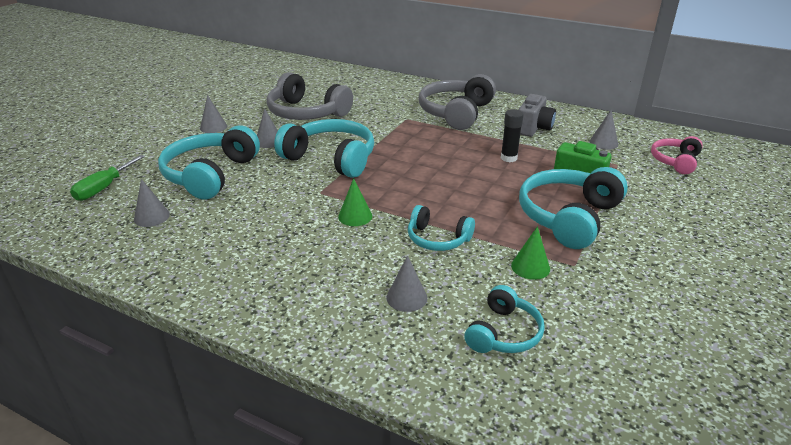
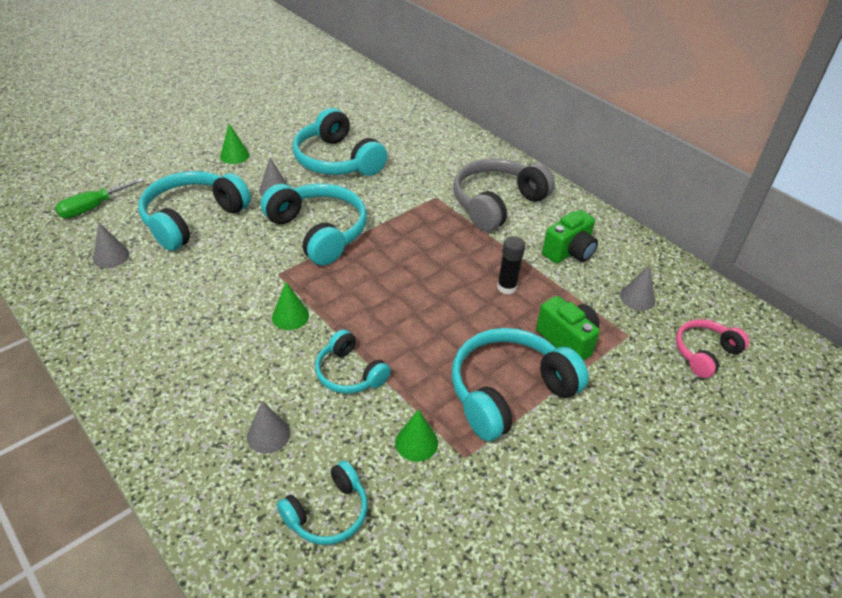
camera: 20 degrees right, 10 degrees up
grey cone [200,95,227,133] -> green cone [220,123,249,164]
grey headphones [267,72,353,120] -> turquoise headphones [292,108,387,176]
grey camera [519,94,556,137] -> green camera [542,210,598,264]

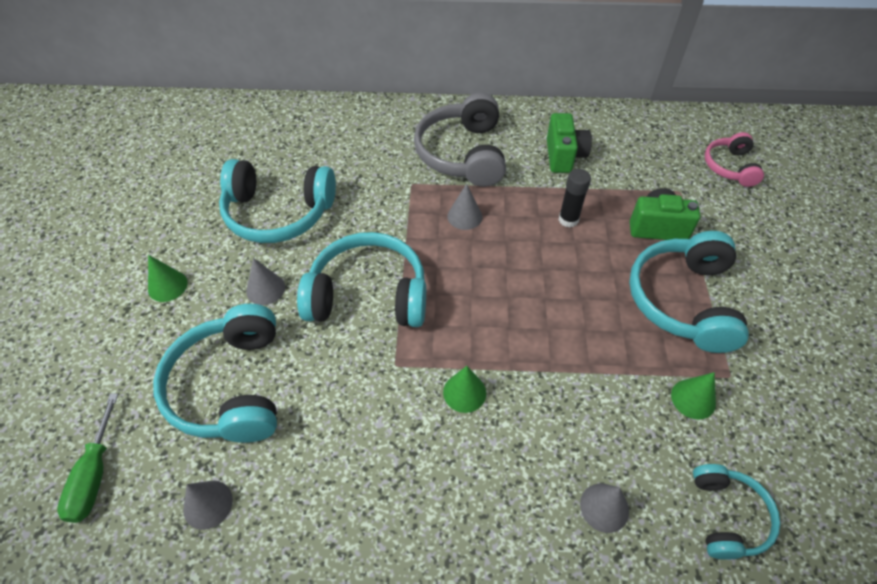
camera: 45 degrees left, 10 degrees up
turquoise headphones [315,329,391,394] -> none
grey cone [620,265,655,311] -> grey cone moved to [447,183,482,230]

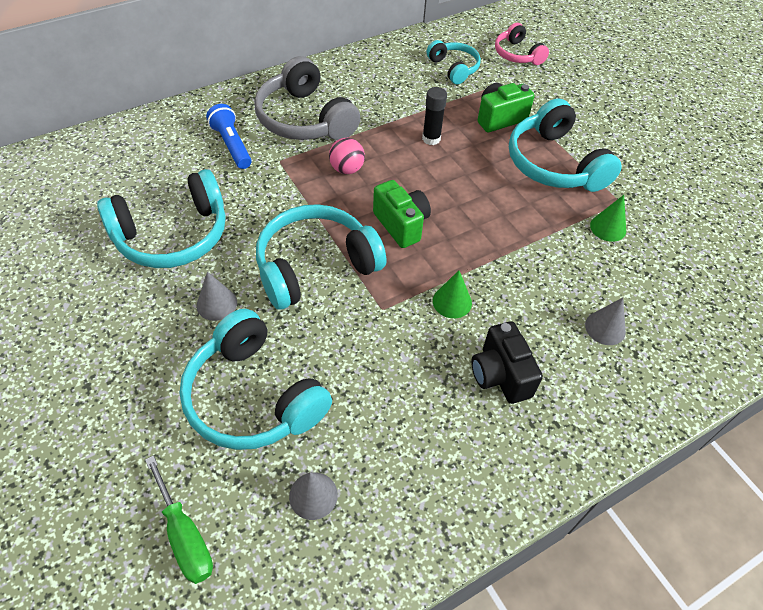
camera: 35 degrees left, 0 degrees up
green cone [148,255,188,302] -> none
grey cone [447,183,482,230] -> pink ball [329,138,365,174]
green camera [547,113,592,173] -> green camera moved to [373,180,431,248]
turquoise headphones [693,464,781,560] -> turquoise headphones moved to [427,40,481,84]
none -> blue flashlight [206,104,252,169]
none -> black camera [472,321,543,404]

